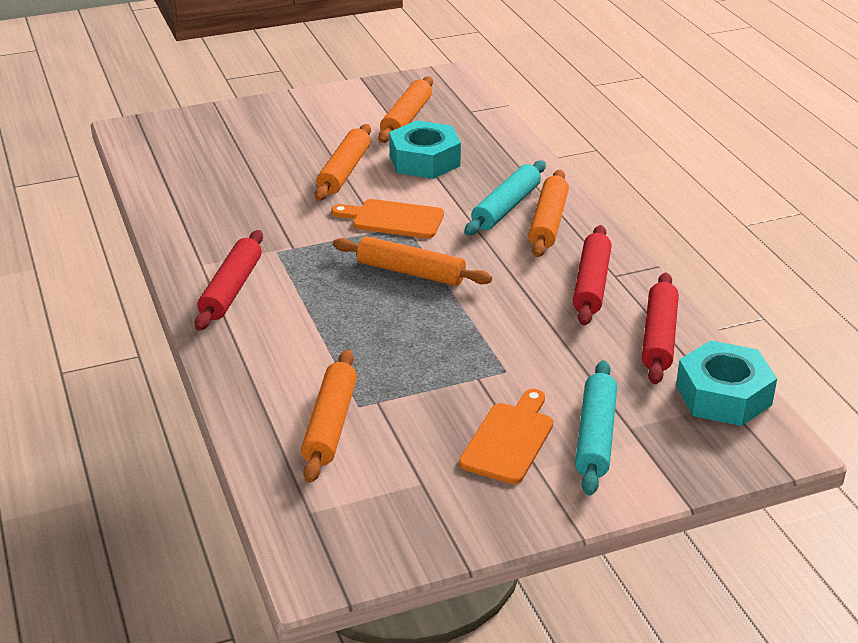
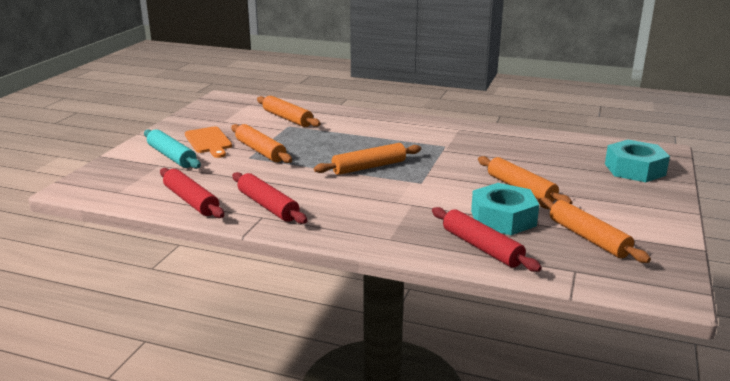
camera: 130 degrees right, 10 degrees down
red rolling pin [195,230,263,331] -> red rolling pin moved to [432,207,542,272]
orange cutting board [331,199,444,238] -> none
turquoise rolling pin [464,160,546,235] -> none
orange rolling pin [528,170,569,257] -> orange rolling pin moved to [231,124,292,163]
turquoise nut [676,340,777,426] -> turquoise nut moved to [605,140,670,182]

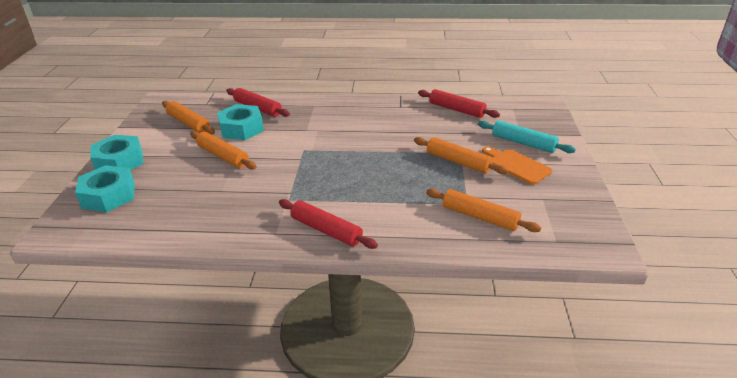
camera: 165 degrees right, 10 degrees up
red rolling pin [232,172,307,224] -> red rolling pin moved to [279,199,378,249]
orange rolling pin [314,143,421,175] -> none
none -> turquoise nut [90,135,143,170]

